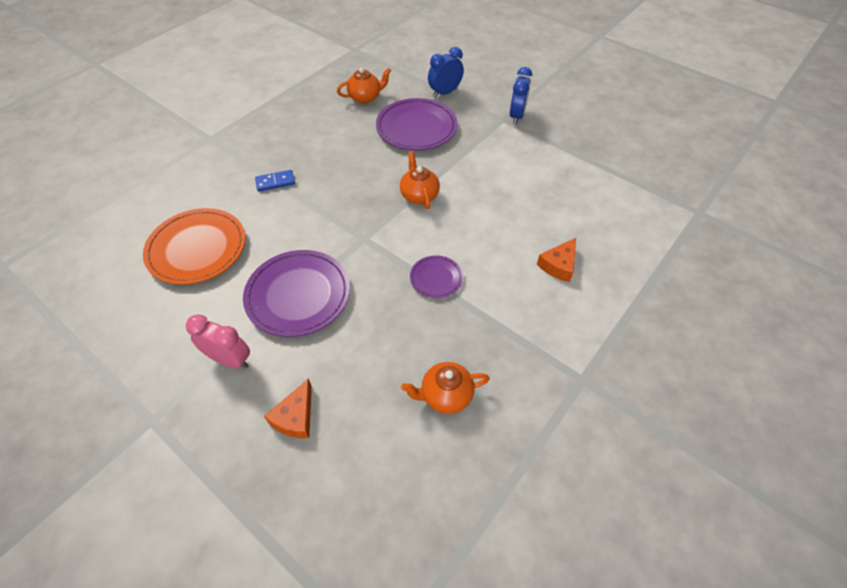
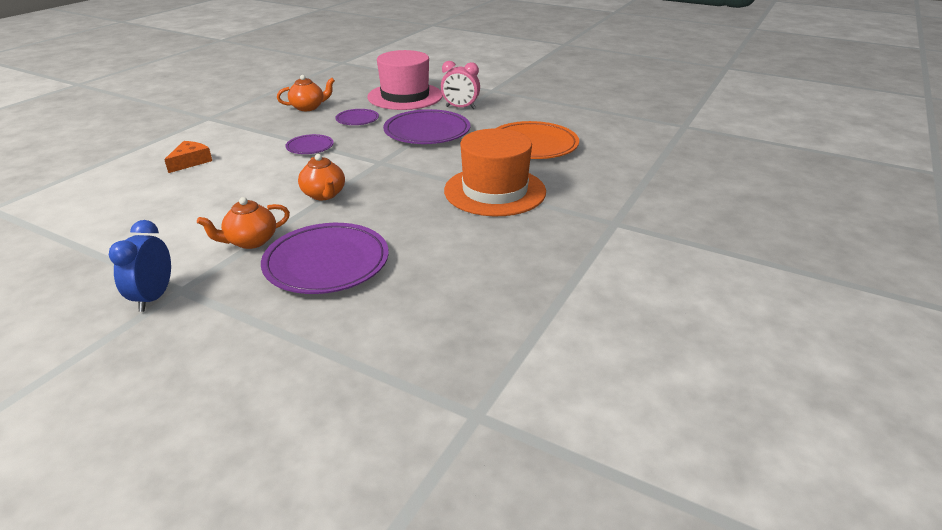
camera: 170 degrees right, 20 degrees down
blue domino [255,170,295,192] -> orange hat [444,129,546,216]
orange cheese [264,378,312,438] -> pink hat [367,50,443,110]
orange teapot [337,68,391,103] -> orange teapot moved to [197,197,290,249]
blue clock [428,47,464,98] -> none
none -> purple plate [335,109,379,125]

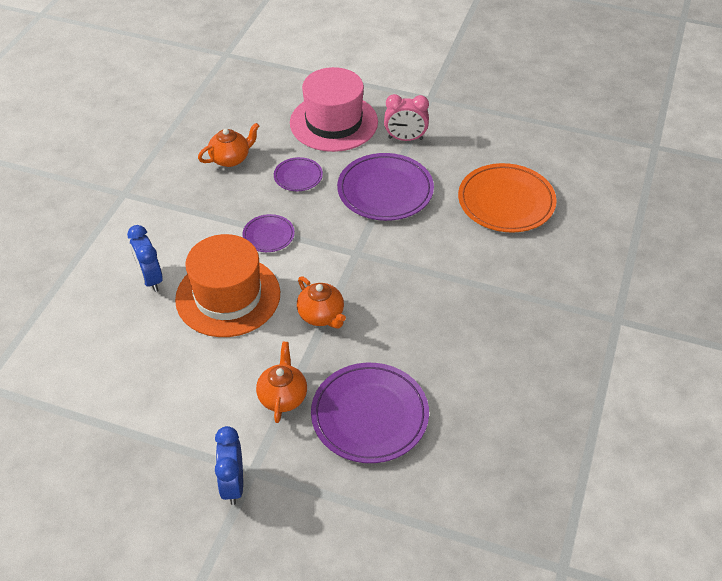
camera: 10 degrees left, 15 degrees up
orange cheese [164,141,212,173] -> blue clock [127,225,163,292]
orange teapot [197,197,290,249] -> orange teapot turned 135 degrees clockwise [256,342,307,423]
orange hat [444,129,546,216] -> orange hat moved to [175,234,280,337]

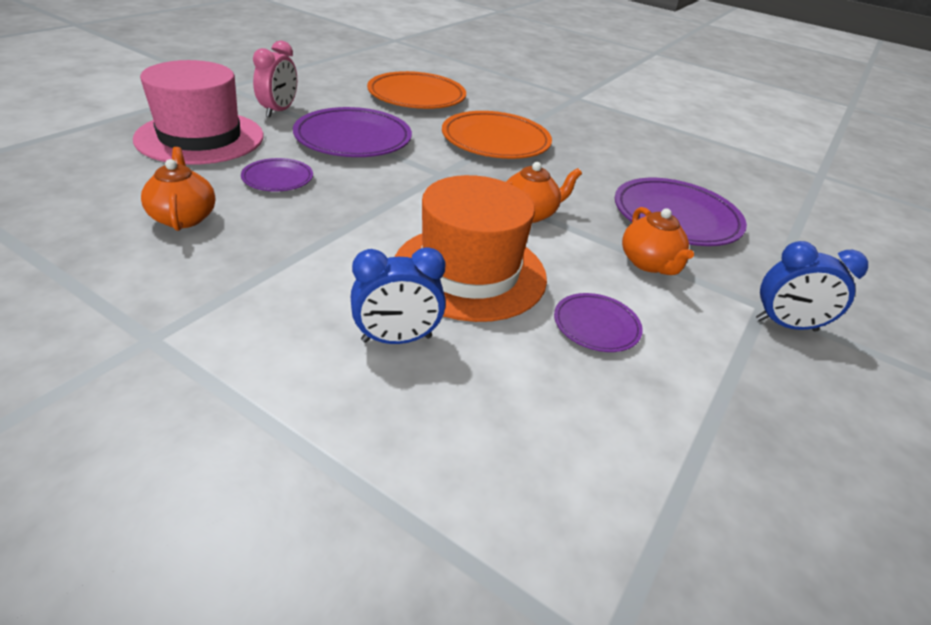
camera: 80 degrees left, 10 degrees down
purple plate [242,214,295,252] -> purple plate moved to [554,293,643,352]
orange teapot [256,342,307,423] -> orange teapot turned 120 degrees counterclockwise [622,207,694,275]
none -> orange plate [442,111,552,159]

